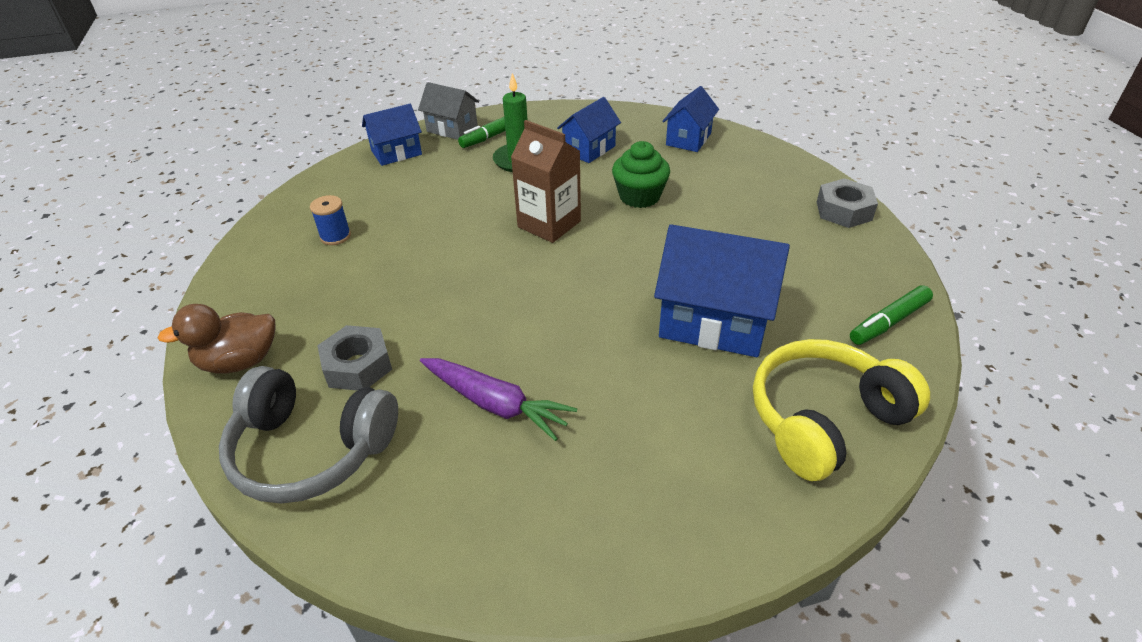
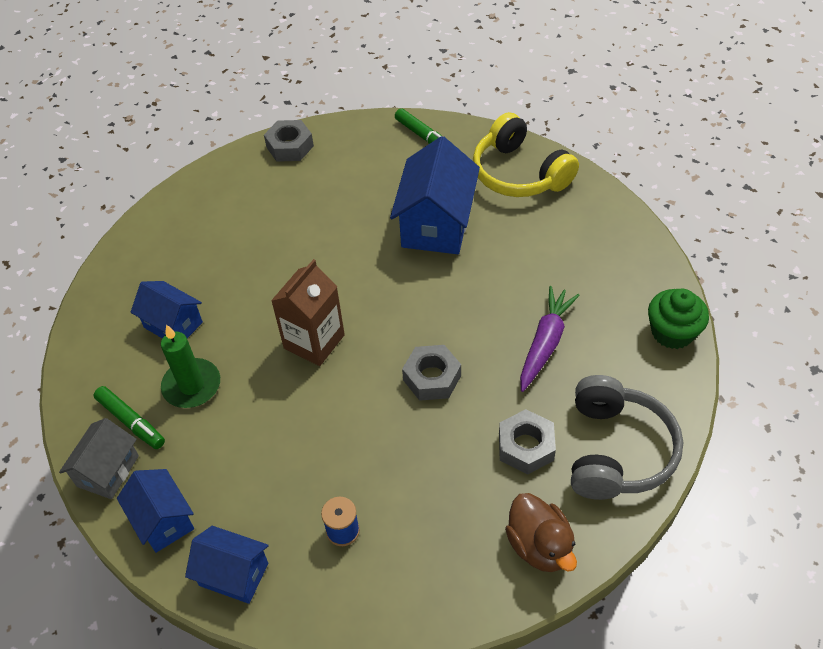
camera: 95 degrees left, 10 degrees up
green cupcake [612,141,670,208] -> green cupcake moved to [648,288,709,349]
blue house [662,86,719,152] -> blue house moved to [185,526,268,604]
none -> grey nut [402,345,461,401]

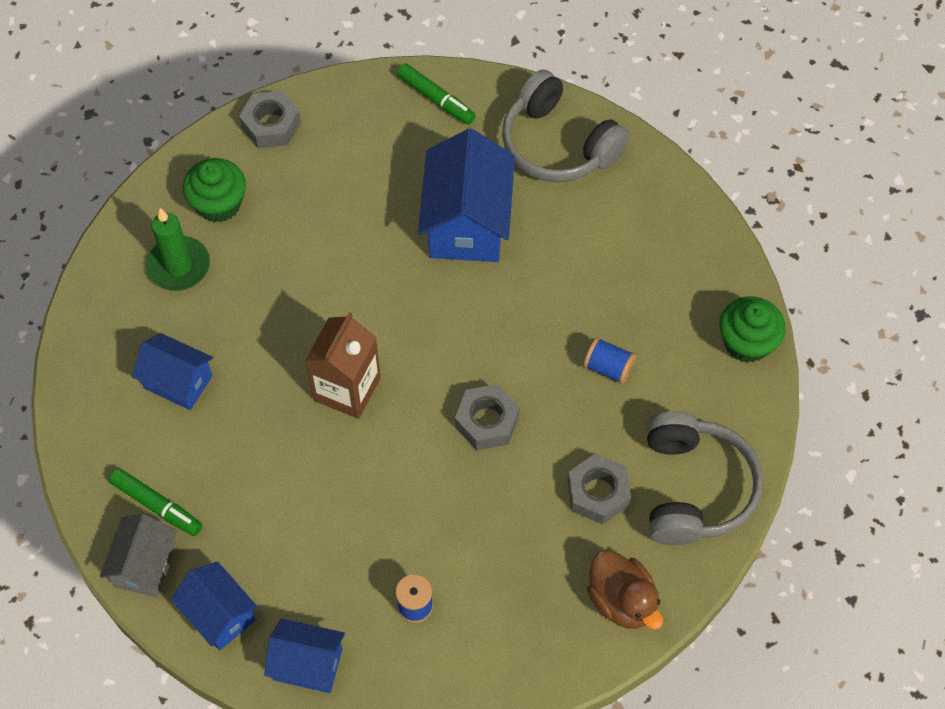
camera: 10 degrees left, 10 degrees up
green candle [161,324,220,408] -> green candle moved to [146,208,210,291]
yellow headphones [473,112,579,197] -> grey headphones [502,69,629,182]
purple carrot [520,286,580,392] -> blue spool [583,337,636,384]
none -> green cupcake [183,158,246,222]

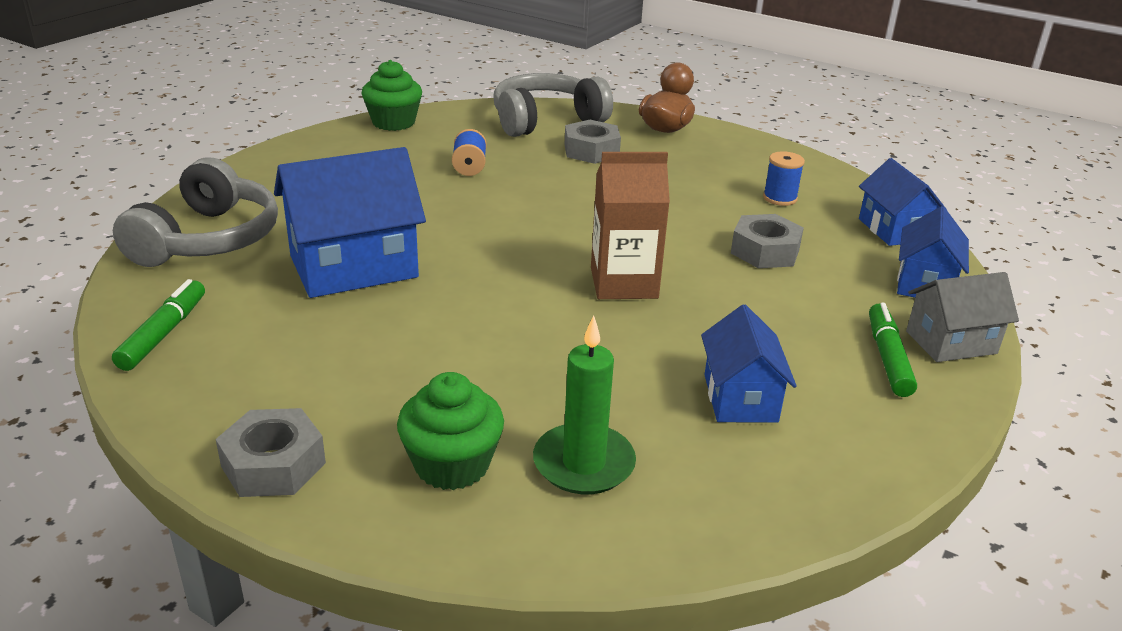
camera: 120 degrees left, 30 degrees down
grey nut [455,384,520,450] -> grey nut moved to [731,214,804,268]

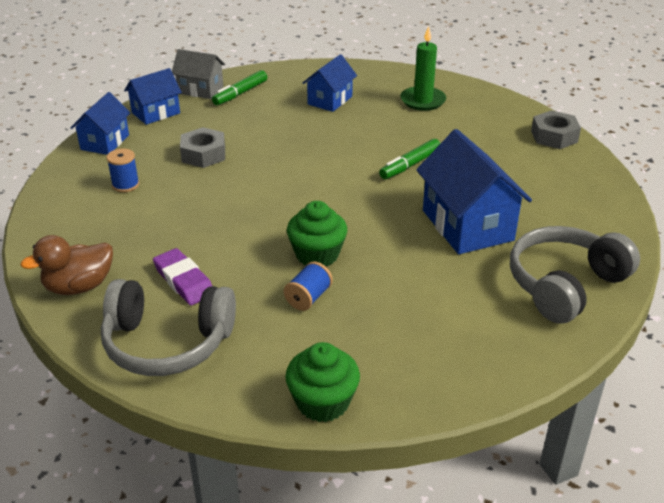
camera: 145 degrees left, 5 degrees up
green marker [112,279,205,371] -> green marker moved to [379,139,440,179]
blue house [274,147,426,298] -> blue house turned 60 degrees clockwise [416,129,532,254]
green cupcake [397,372,504,490] -> green cupcake moved to [287,201,347,266]
grey nut [564,120,621,164] -> purple eraser [153,248,212,305]
brown carton [591,152,670,299] -> none

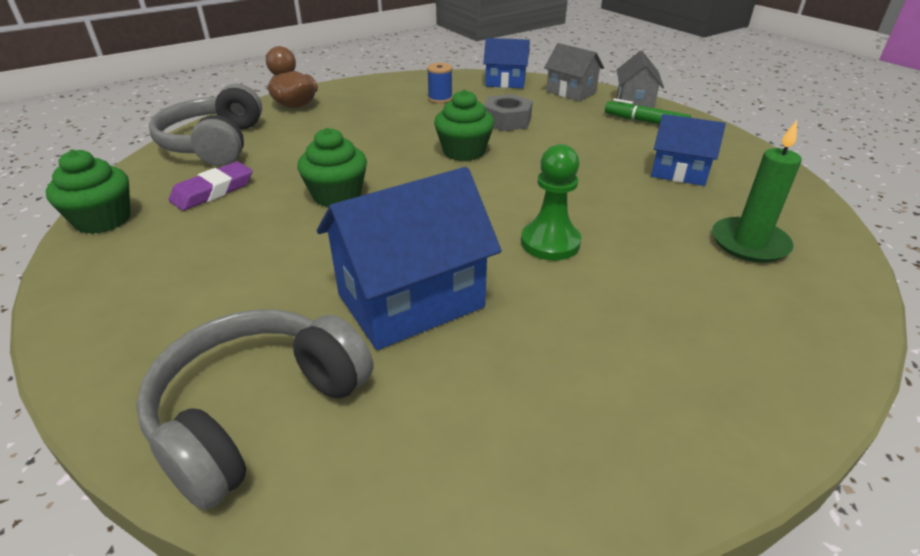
camera: 80 degrees right, 0 degrees up
blue house [124,68,182,125] -> grey house [544,43,604,101]
purple eraser [153,248,212,305] -> purple eraser moved to [169,162,252,211]
blue spool [284,261,333,311] -> none
green marker [379,139,440,179] -> green pawn [521,144,581,260]
grey headphones [510,226,640,324] -> grey headphones turned 90 degrees counterclockwise [136,309,373,510]
grey nut [531,110,581,149] -> none
none -> green cupcake [434,89,494,161]

